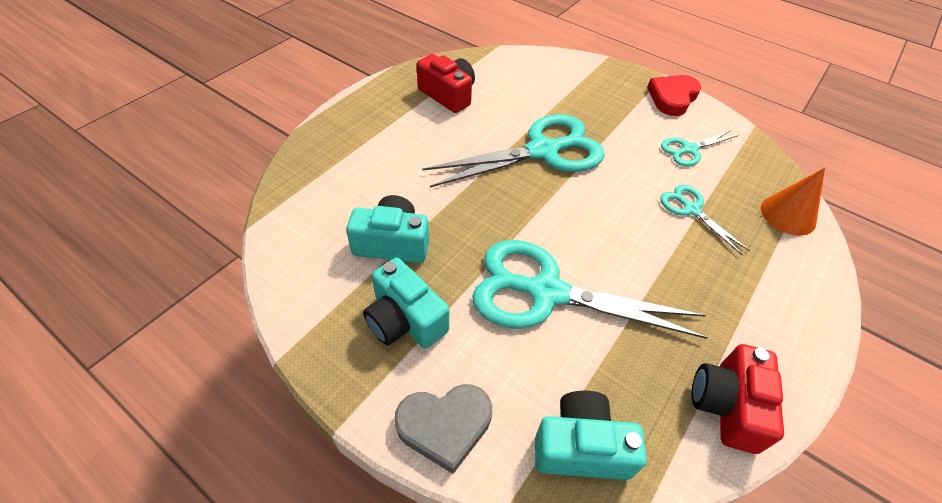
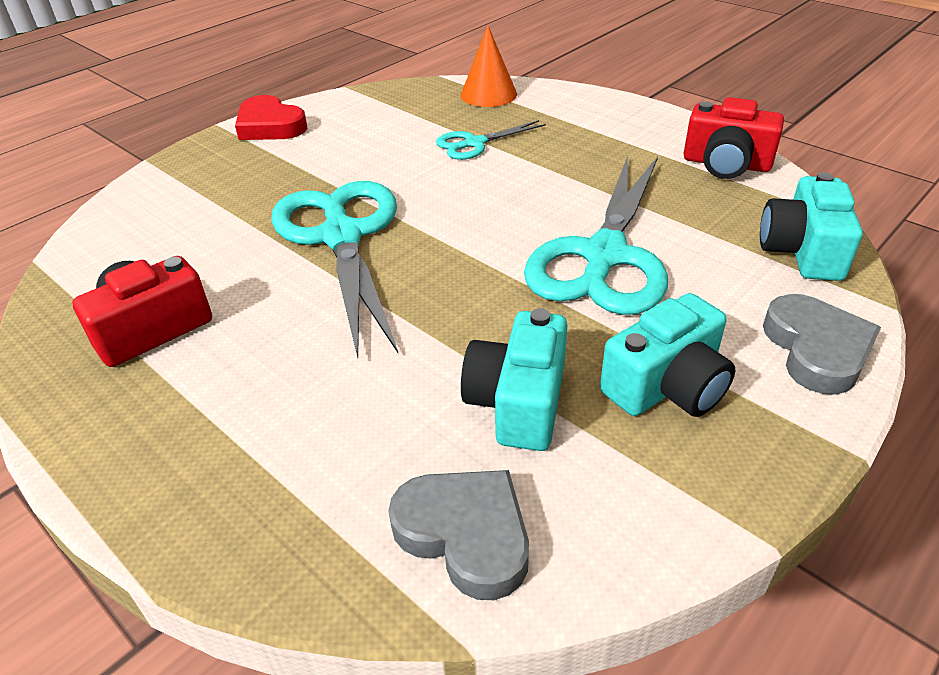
camera: 80 degrees left, 10 degrees down
turquoise scissors [661,130,739,166] -> none
none -> grey heart [388,470,529,600]

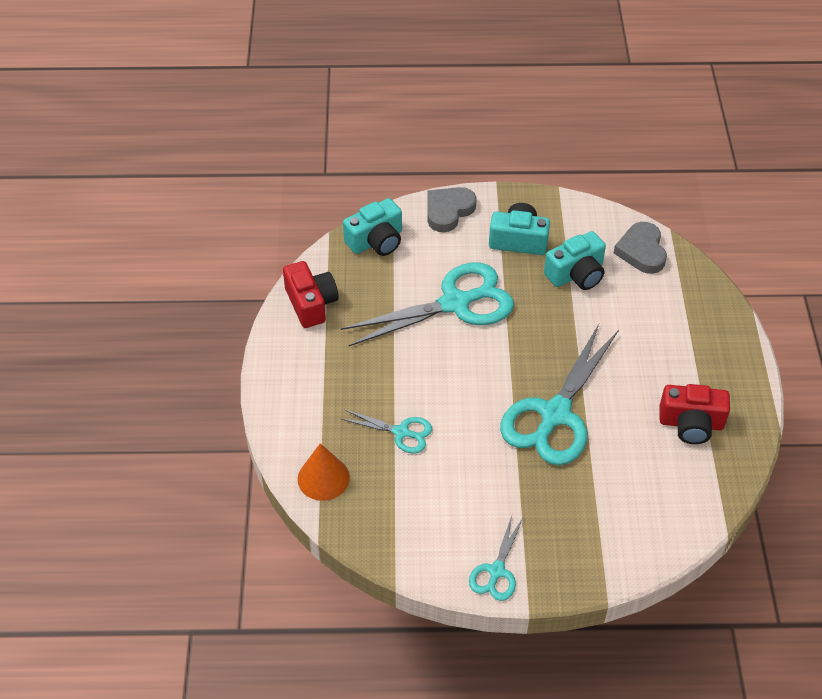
camera: 135 degrees left, 10 degrees up
red heart [235,95,308,140] -> turquoise scissors [469,516,524,601]

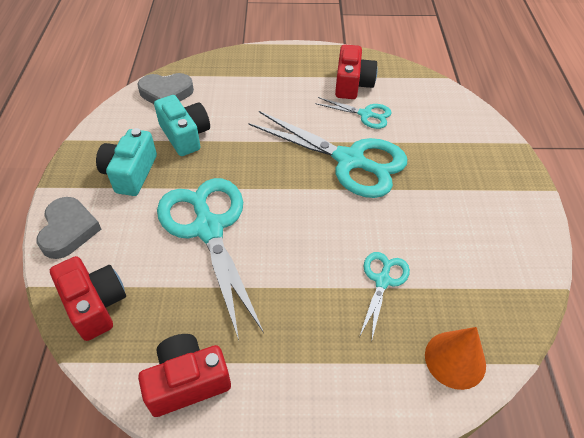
camera: 90 degrees left, 0 degrees up
turquoise camera [343,198,402,256] -> red camera [50,256,126,341]
grey heart [427,187,477,232] -> grey heart turned 135 degrees counterclockwise [37,197,102,259]
turquoise scissors [469,516,524,601] -> turquoise scissors moved to [315,97,392,129]

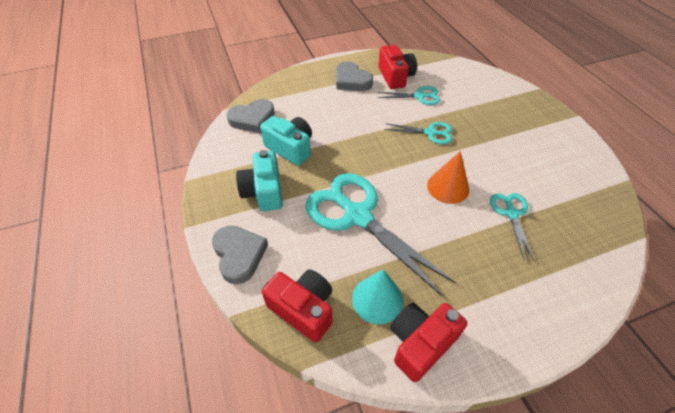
camera: 20 degrees left, 0 degrees up
turquoise scissors [249,111,407,198] -> turquoise scissors [384,122,452,144], size x0.49
orange cone [425,327,486,390] -> orange cone moved to [427,151,469,204]
none -> grey heart [336,61,373,91]
none -> turquoise cone [352,269,403,324]

